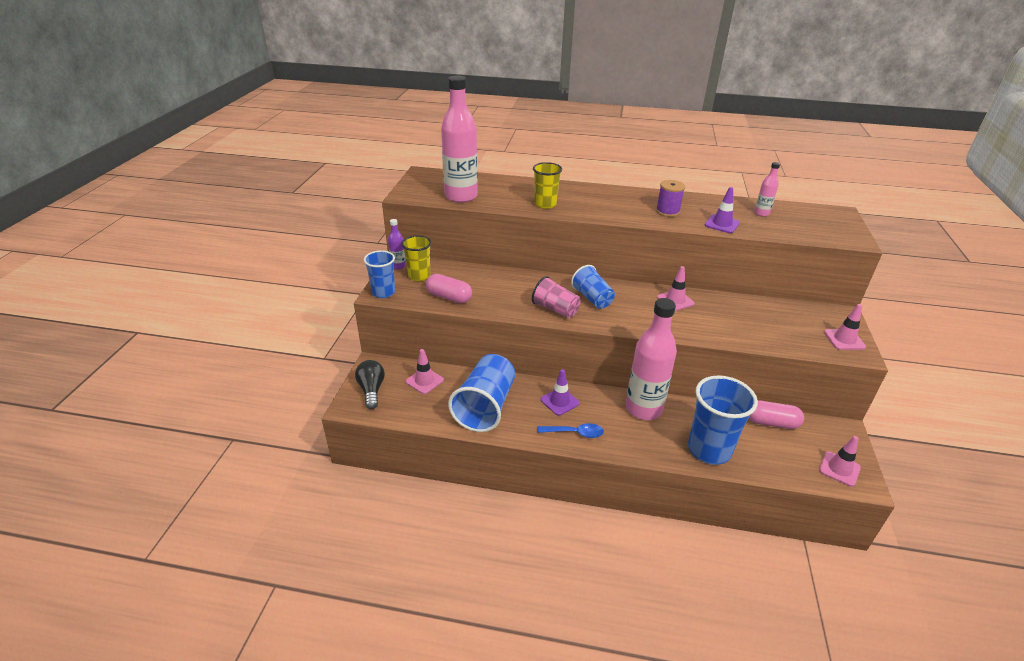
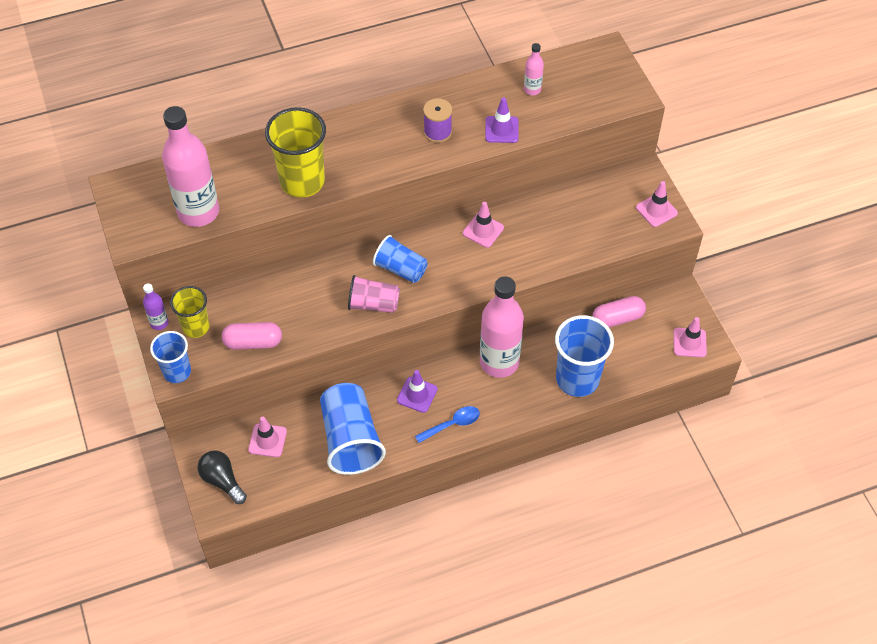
camera: 30 degrees left, 20 degrees up
yellow cup [533,162,562,209] -> yellow cup [265,107,326,198], size x1.64

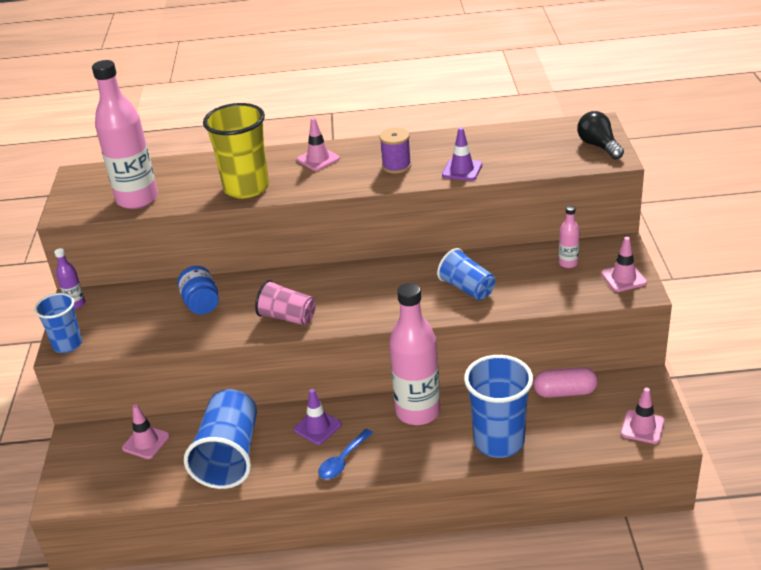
camera: 20 degrees right, 20 degrees down
yellow cup [170,286,210,338] -> none
black light bulb [197,450,247,504] -> black light bulb moved to [577,111,624,160]
pink capsule [221,322,282,350] -> none
blue cup [373,235,428,283] -> blue cup moved to [437,248,495,300]
blue spoon [415,406,480,443] -> blue spoon turned 135 degrees clockwise [318,429,373,479]
pink traffic cone [463,202,504,248] -> pink traffic cone moved to [297,118,340,171]
pink bottle [524,43,544,95] -> pink bottle moved to [559,206,580,268]
none -> blue jar [178,266,219,315]

